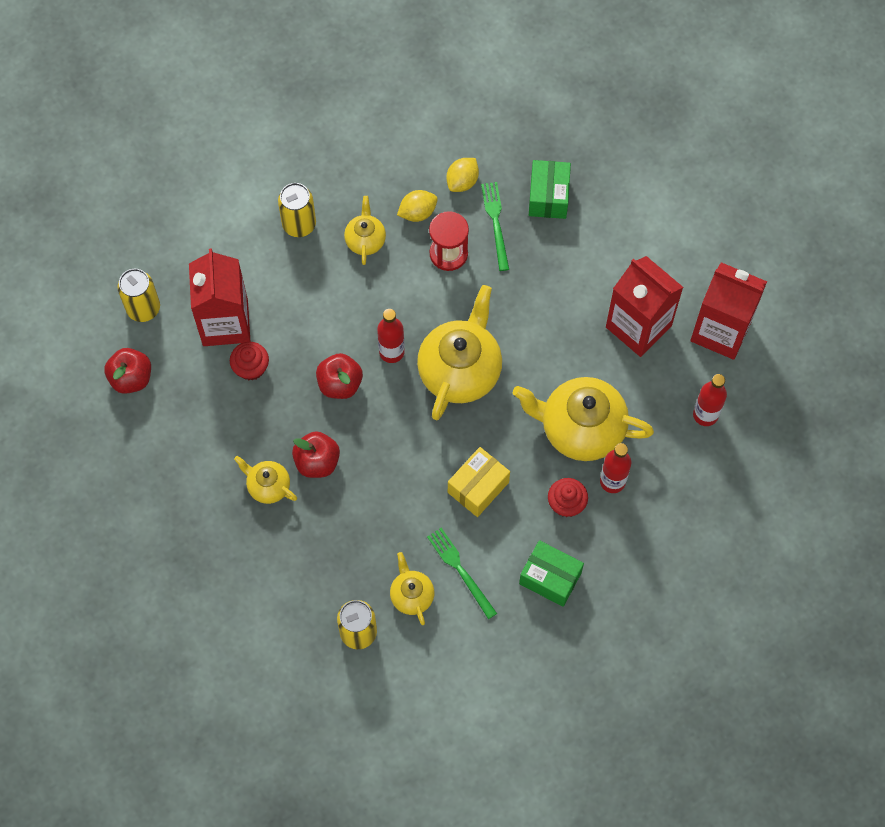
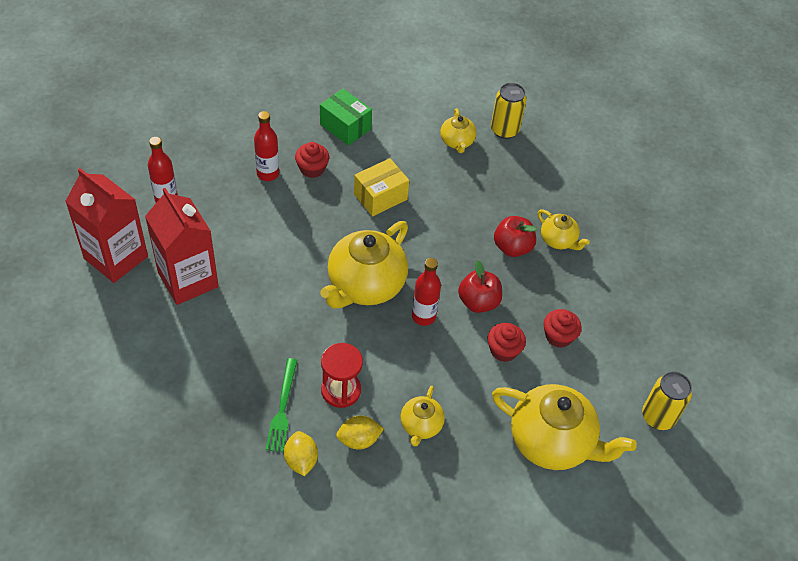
camera: 170 degrees left, 15 degrees down
red apple [104,348,151,394] -> none
red carton [189,248,250,346] -> none
yellow can [278,183,316,237] -> none
green fork [427,528,497,619] -> none
yellow lemon [446,158,479,192] -> yellow lemon turned 60 degrees counterclockwise [284,431,318,476]
yellow teapot [513,377,654,461] -> yellow teapot moved to [492,384,637,470]
green box [529,160,571,219] -> none
none -> red cupcake [487,323,526,362]

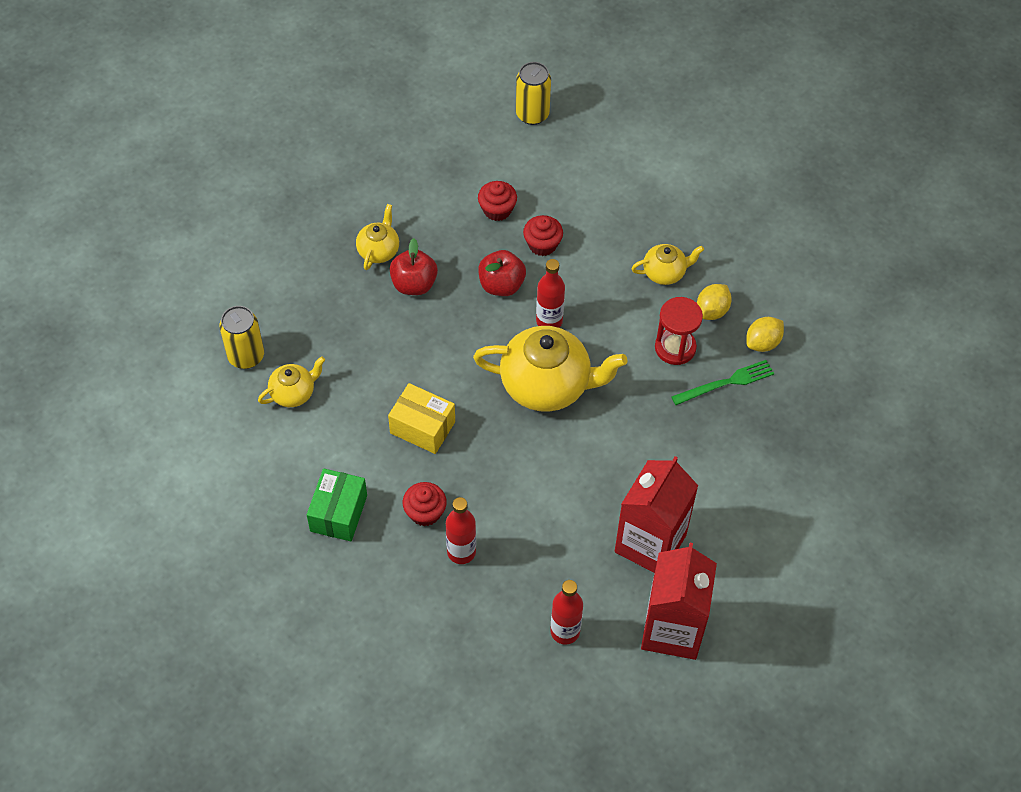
camera: 115 degrees left, 5 degrees up
yellow lemon [336,416,384,450] -> yellow lemon turned 75 degrees clockwise [697,284,732,320]
yellow teapot [492,384,637,470] -> none

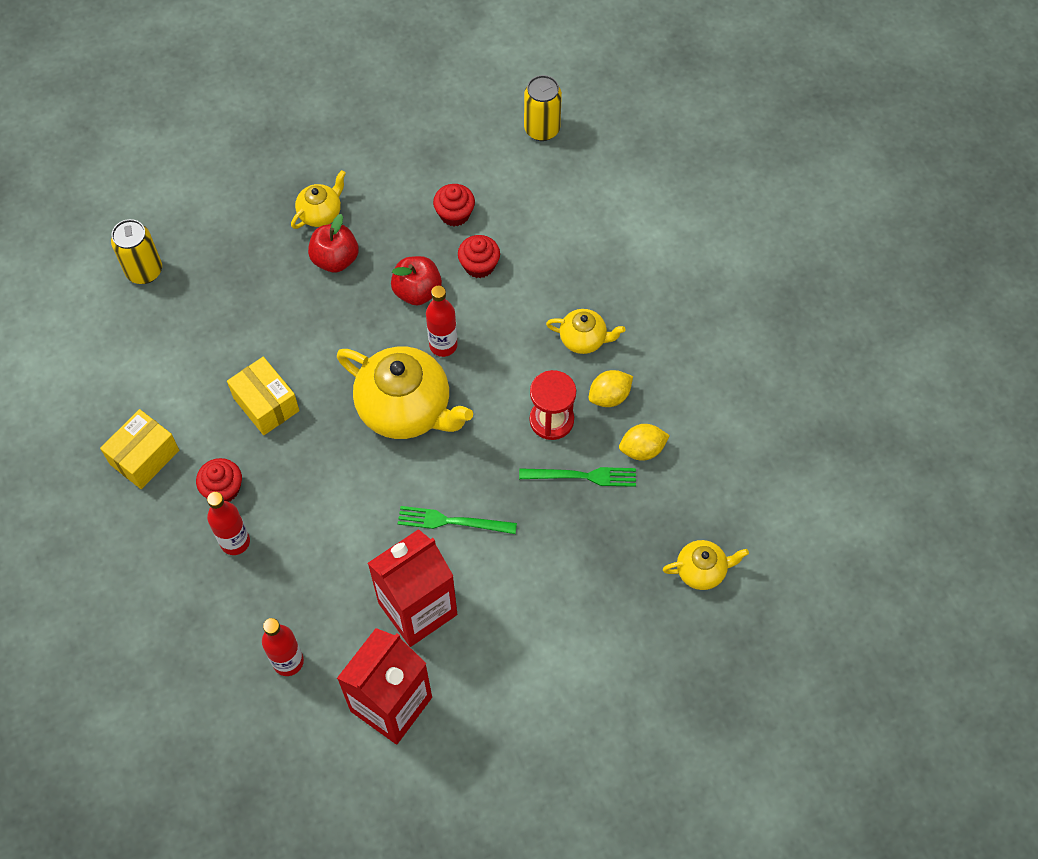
camera: 25 degrees right, 5 degrees up
yellow teapot [258,356,325,407] -> yellow teapot moved to [663,540,749,590]
green box [307,469,367,541] -> yellow box [100,409,179,489]
none -> green fork [398,506,517,534]

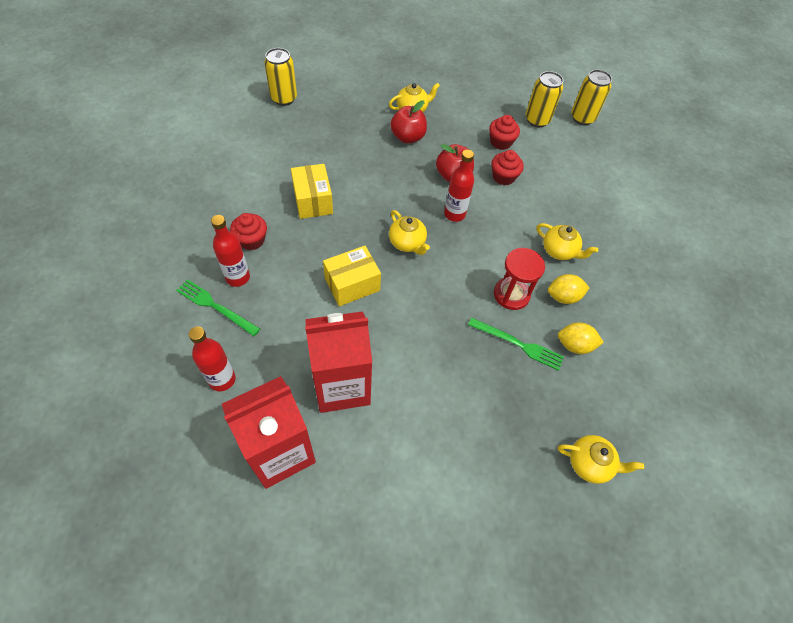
camera: 20 degrees right, 5 degrees down
yellow box [100,409,179,489] -> yellow box moved to [323,246,381,306]
yellow teapot [337,347,473,439] -> yellow teapot [389,210,430,255], size x0.51
green fork [398,506,517,534] -> green fork moved to [176,279,260,336]
none -> yellow can [526,71,563,127]

